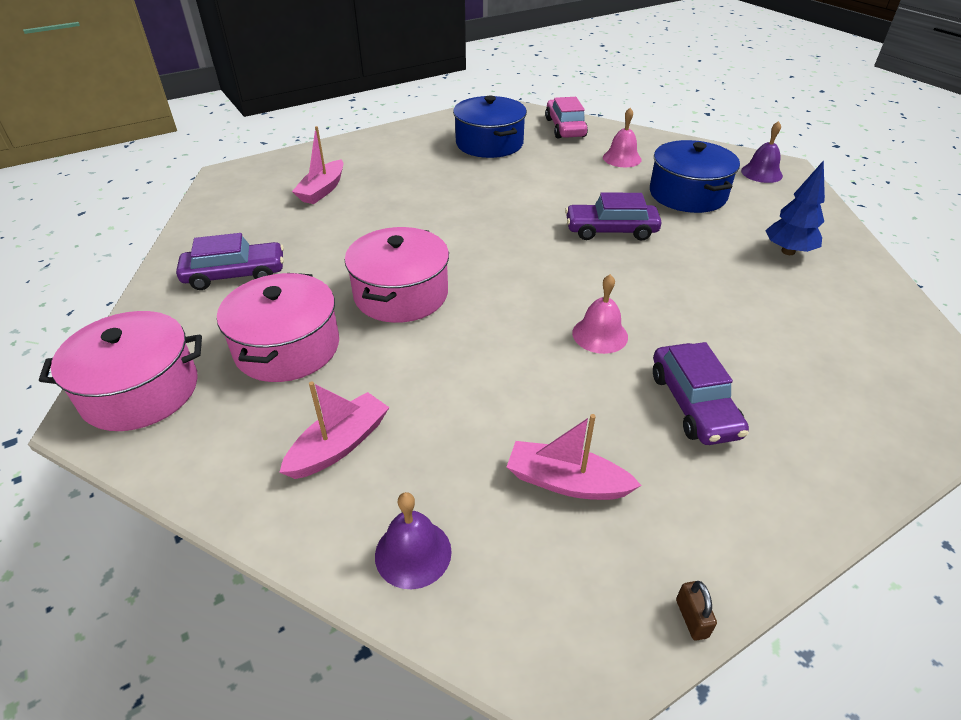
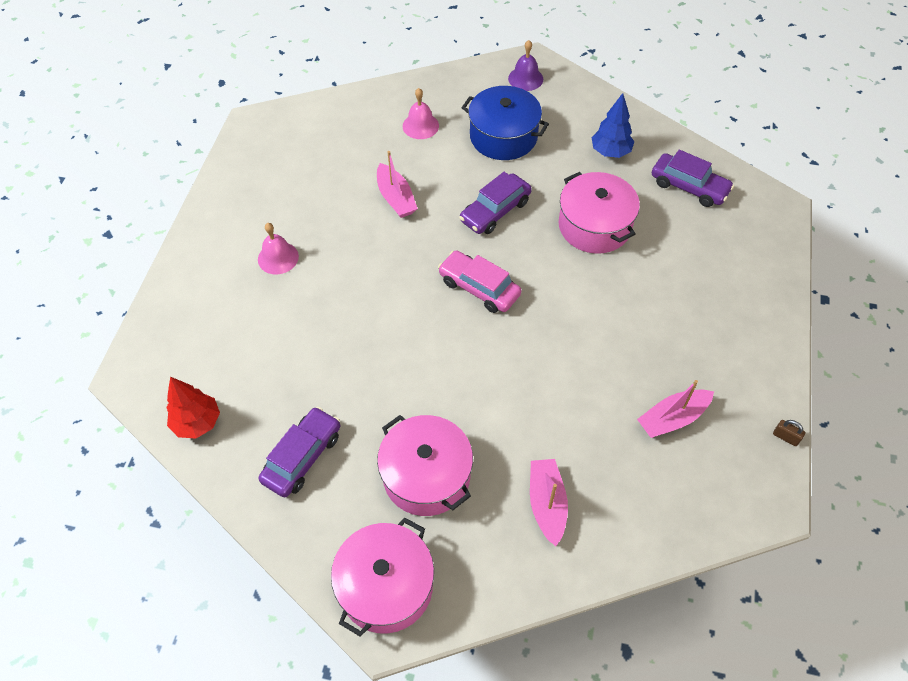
camera: 45 degrees left, 15 degrees up
pink boat [292,126,343,204] -> pink boat moved to [377,151,418,218]
pink pot [345,227,449,323] -> pink pot moved to [559,172,640,254]
purple bell [375,492,452,589] -> none
blue pot [453,96,527,158] -> none
pink car [545,97,588,139] -> pink car moved to [438,250,521,313]
pink bell [572,274,628,354] -> pink bell moved to [258,223,299,274]
purple car [653,342,749,445] -> purple car moved to [652,150,734,207]
none -> red tree [166,377,220,438]

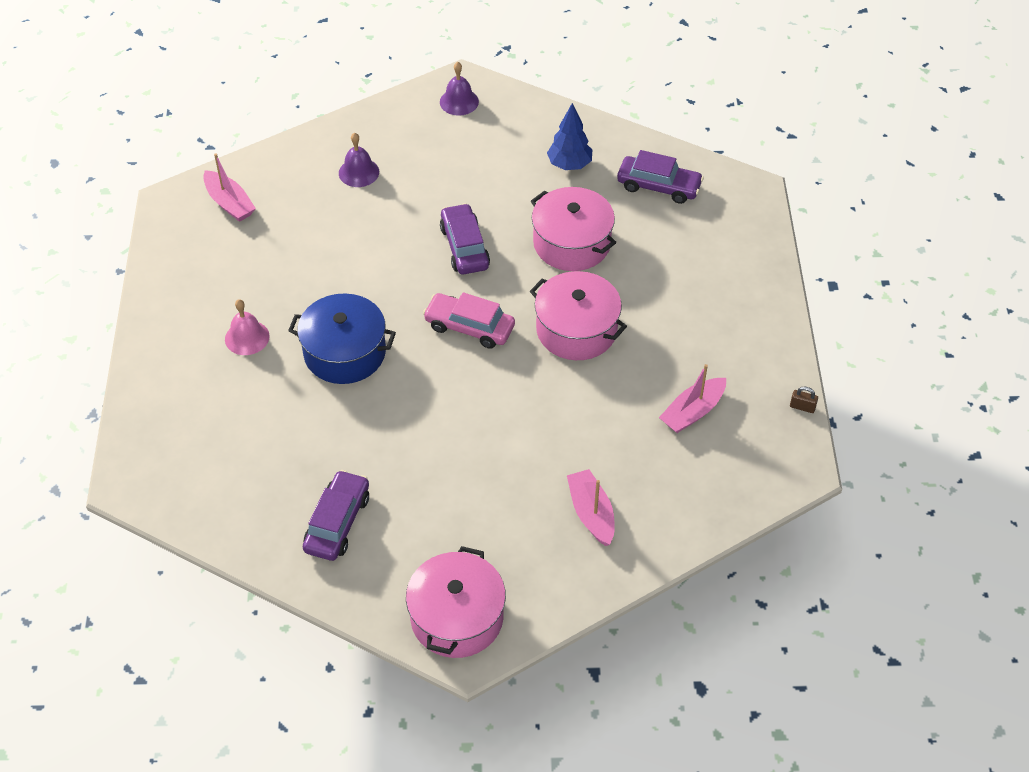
camera: 15 degrees left, 5 degrees down
red tree [166,377,220,438] -> none
pink boat [377,151,418,218] -> pink boat moved to [203,153,256,222]
pink pot [377,415,473,516] -> pink pot moved to [530,271,627,360]
pink bell [403,88,439,139] -> purple bell [339,133,379,187]
purple car [459,172,532,234] -> purple car turned 135 degrees clockwise [440,203,490,275]
blue pot [462,86,549,160] -> blue pot moved to [288,294,396,384]

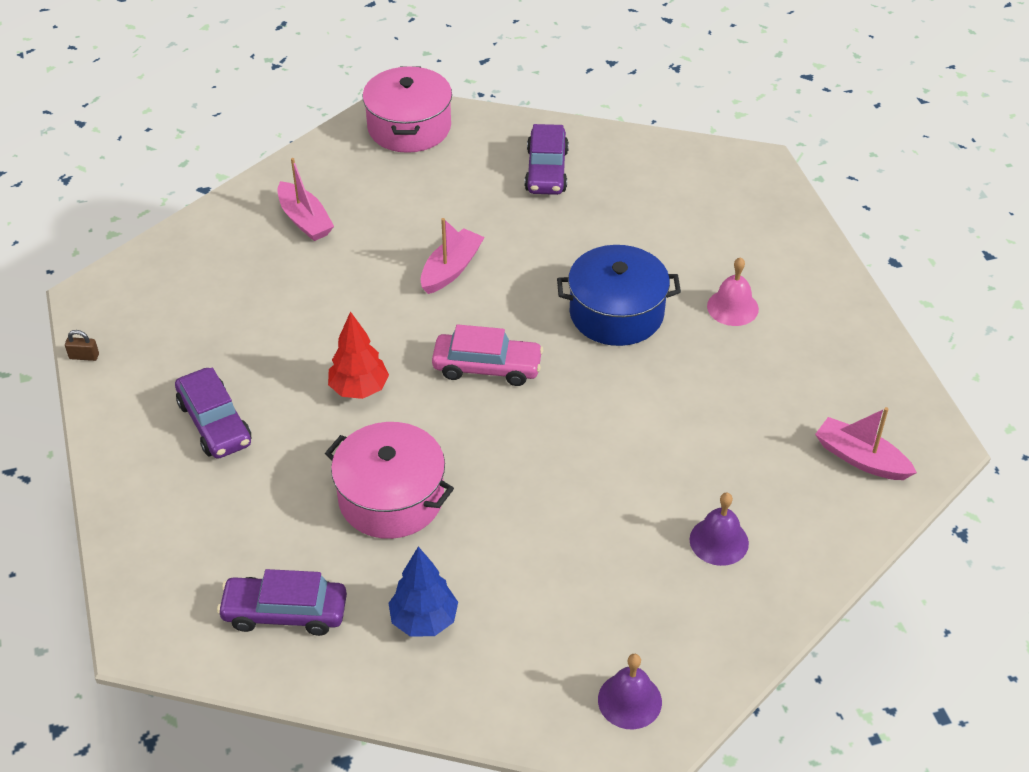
camera: 165 degrees right, 5 degrees down
purple car [440,203,490,275] -> purple car moved to [175,368,251,459]
pink pot [530,271,627,360] -> red tree [328,311,389,399]
pink boat [659,364,726,433] -> pink boat moved to [421,218,485,294]

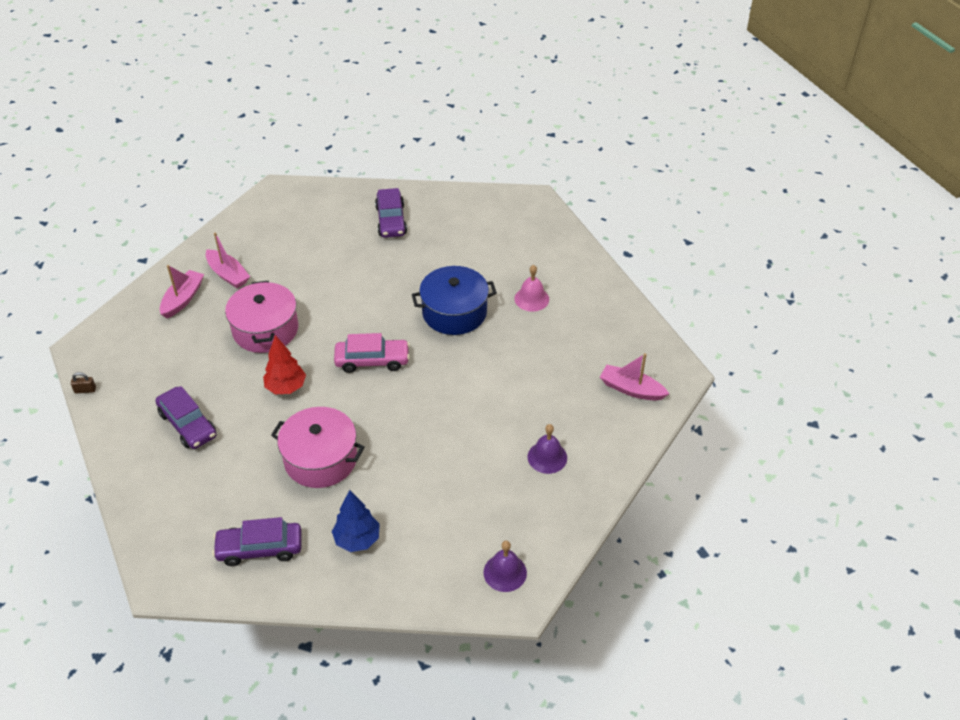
camera: 10 degrees left, 0 degrees up
pink pot [363,66,452,153] -> pink pot moved to [225,281,298,353]
pink boat [421,218,485,294] -> pink boat moved to [160,265,204,318]

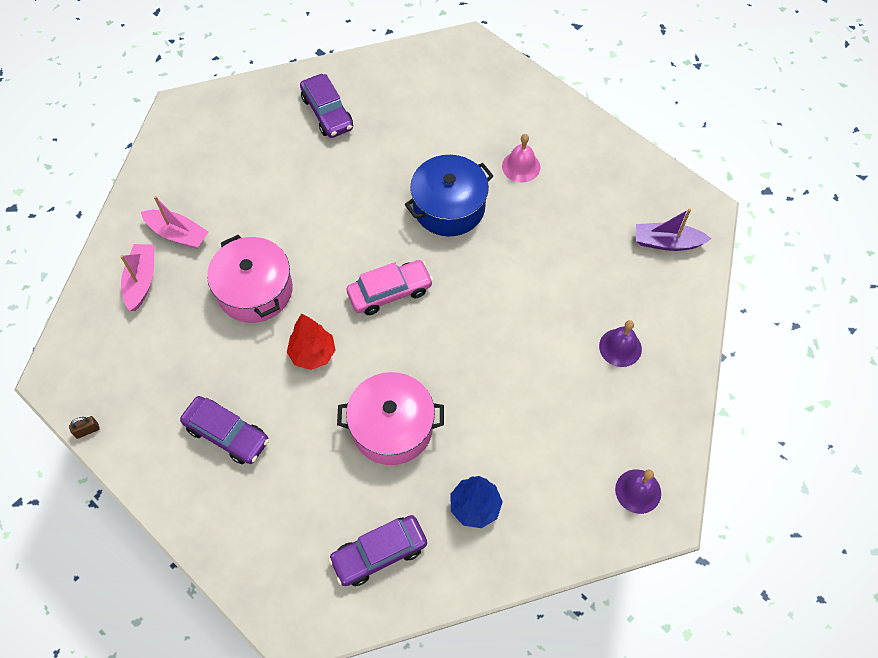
camera: 20 degrees left, 15 degrees up
pink boat [600,353,669,401] -> purple boat [636,208,711,251]

